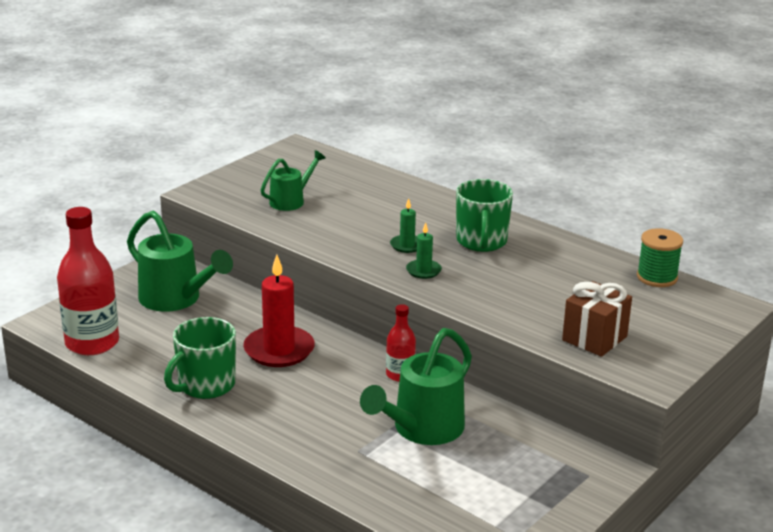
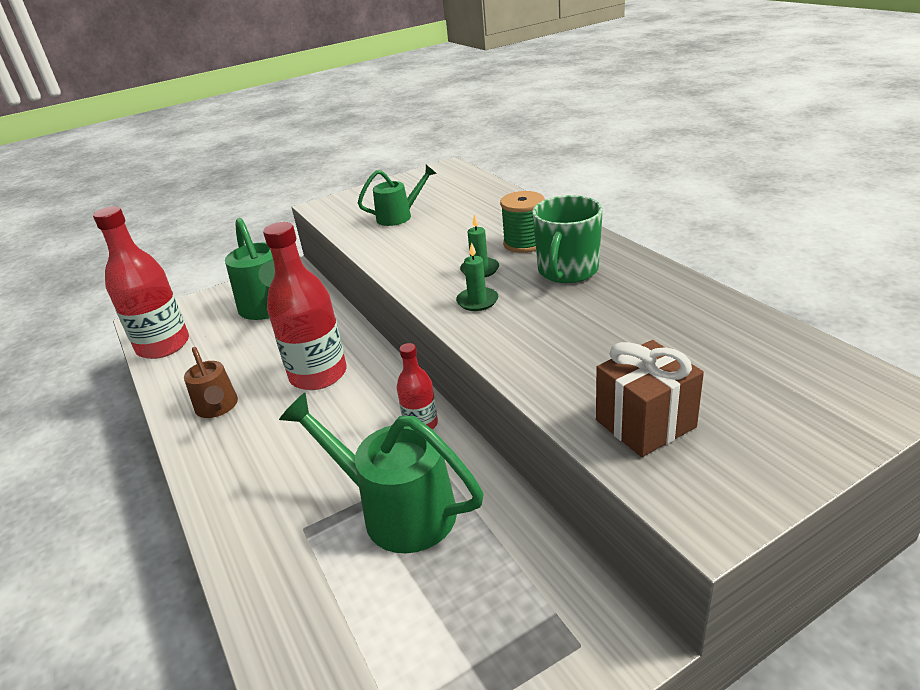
camera: 25 degrees right, 5 degrees up
green mug [164,317,236,399] -> brown watering can [184,347,238,418]
red candle [243,255,315,367] -> red bottle [263,222,346,390]
green watering can [360,328,472,445] -> green watering can turned 60 degrees clockwise [279,393,484,553]
green spool [637,228,683,287] -> green spool moved to [500,191,544,253]

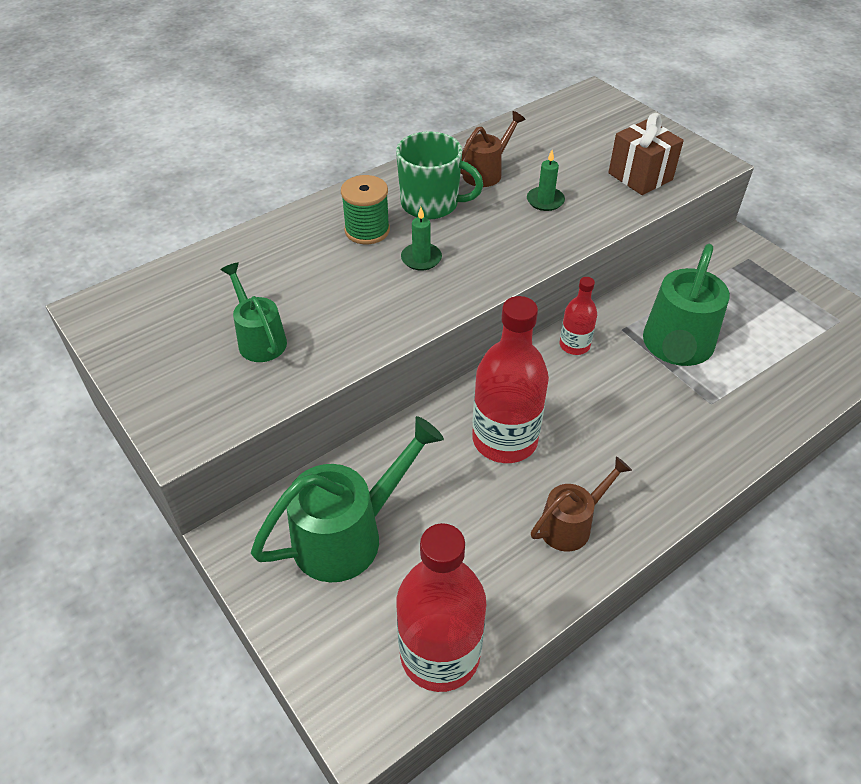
camera: 100 degrees left, 15 degrees up
green candle [456,242,498,311] -> green candle moved to [527,150,565,211]
none -> brown watering can [460,111,526,187]

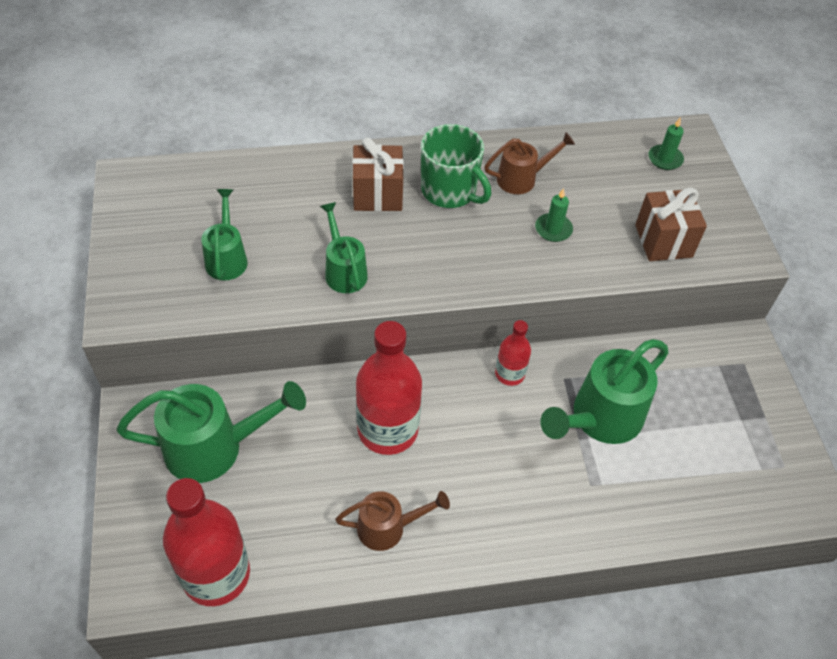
camera: 25 degrees right, 5 degrees up
green spool [341,175,390,244] -> brown gift [352,137,404,211]
green candle [401,207,442,271] -> green candle moved to [649,117,684,170]
none -> green watering can [320,202,368,293]

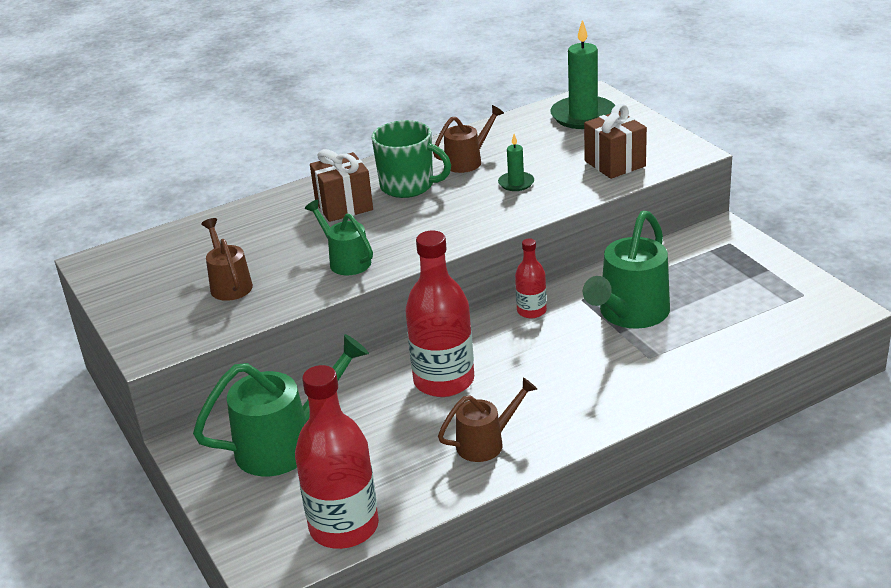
camera: 15 degrees left, 20 degrees down
green watering can [201,189,248,280] -> brown watering can [201,218,253,301]
green candle [649,117,684,170] -> green candle [550,20,615,129], size x1.97

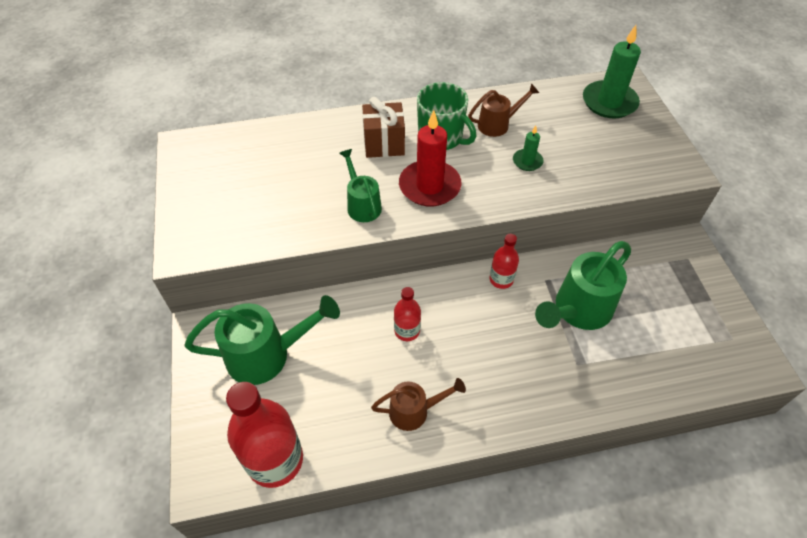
camera: 15 degrees right, 20 degrees up
brown watering can [201,218,253,301] -> none
red bottle [405,231,474,397] -> red bottle [394,287,421,341], size x0.52
brown gift [584,104,647,179] -> none
none -> red candle [399,110,462,207]

